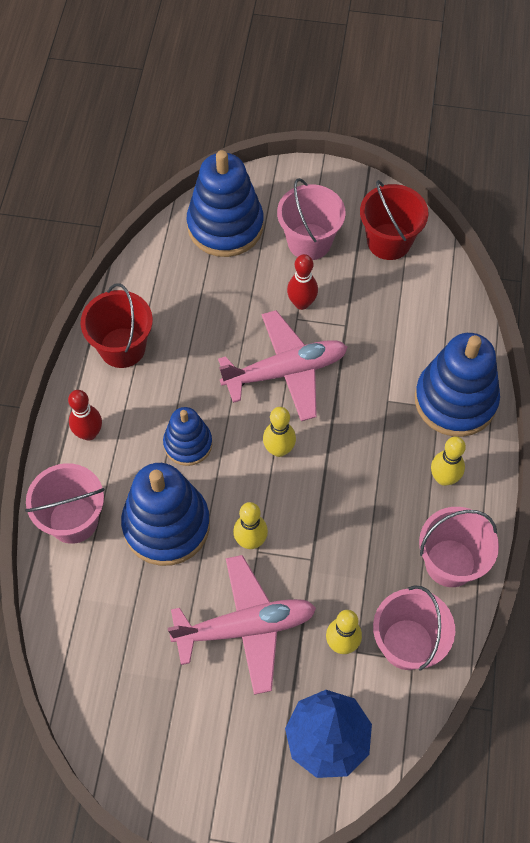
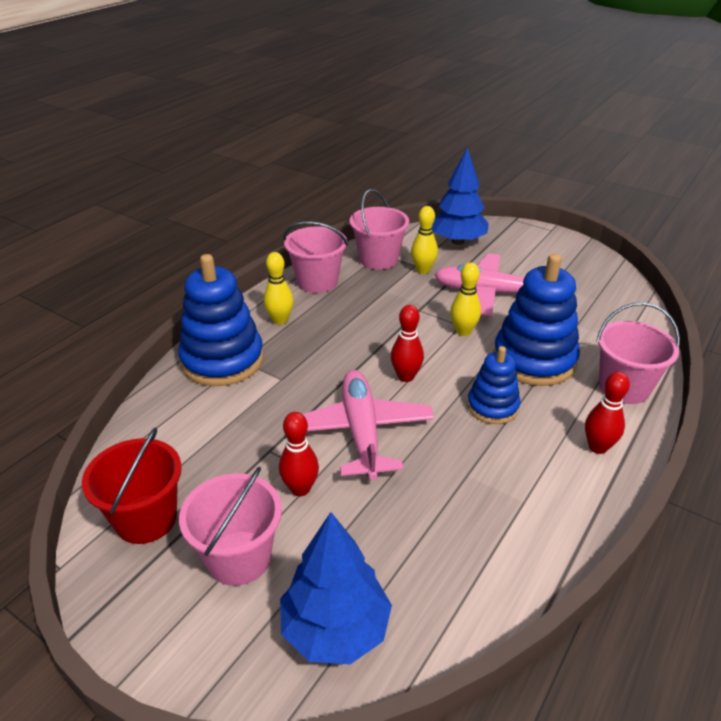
camera: 155 degrees left, 25 degrees down
red bucket [80,283,153,368] -> none
blue stacking toy [187,150,264,257] -> blue tree [280,512,392,664]
pink plane [218,310,347,421] -> pink plane turned 75 degrees clockwise [303,370,434,480]
yellow bowling pin [263,407,296,457] -> red bowling pin [391,305,424,382]

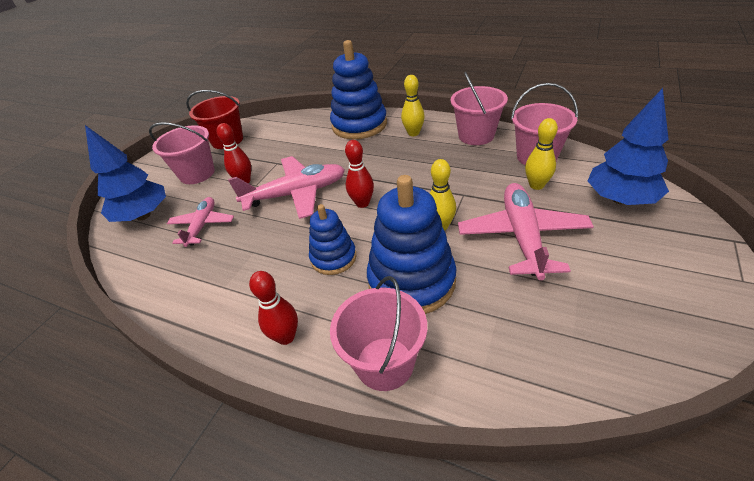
camera: 85 degrees right, 5 degrees up
none -> pink plane [167,197,234,247]

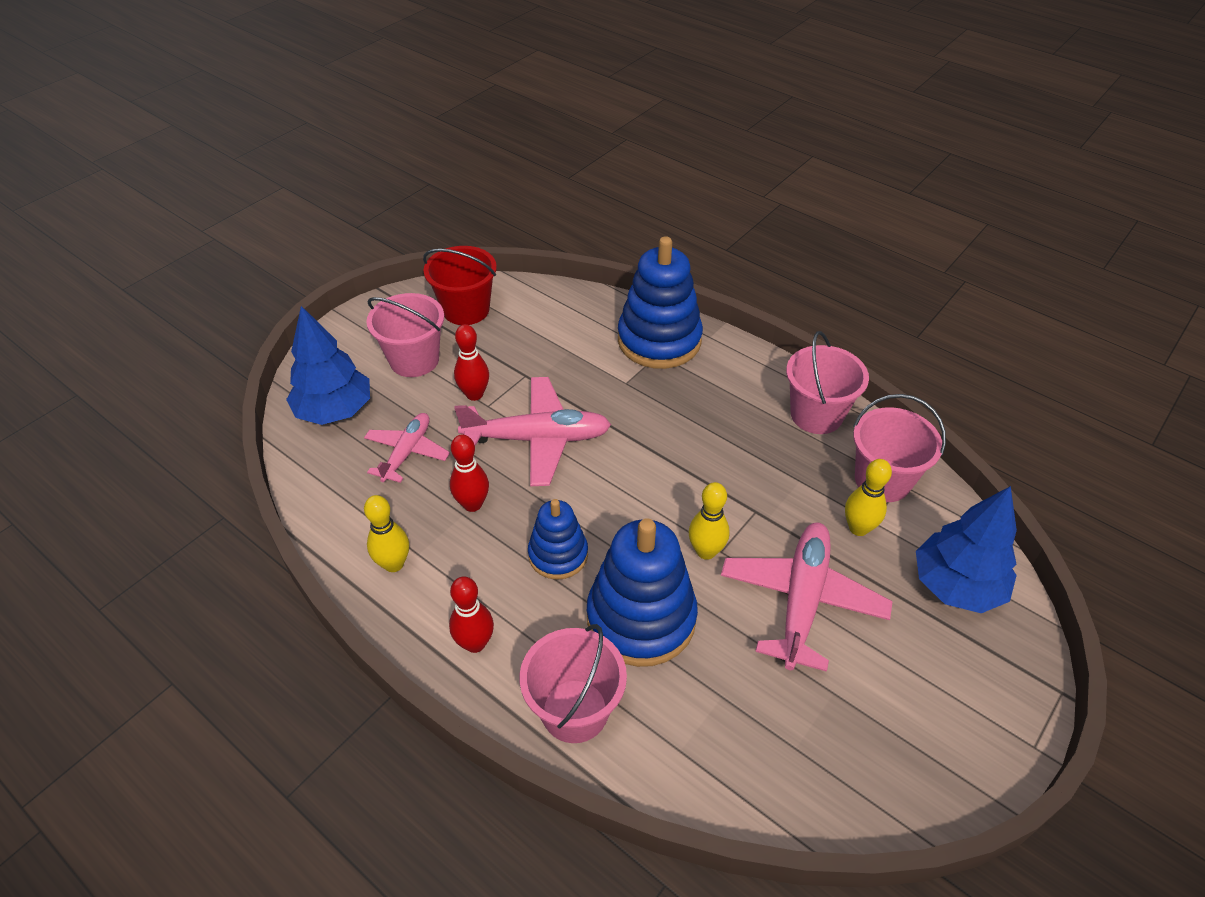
camera: 10 degrees right, 5 degrees up
red bowling pin [345,140,374,208] -> red bowling pin moved to [450,434,489,512]
yellow bowling pin [401,75,425,136] -> yellow bowling pin moved to [364,495,409,572]

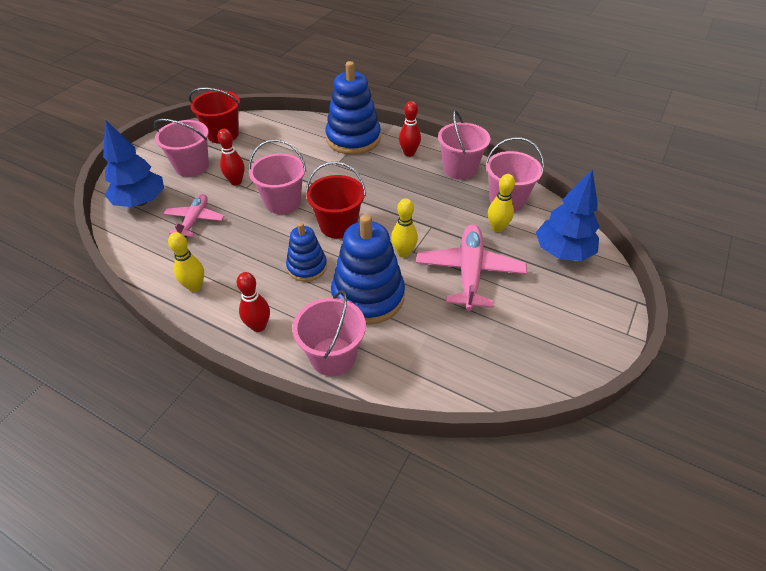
camera: 10 degrees left, 0 degrees up
red bowling pin [450,434,489,512] -> red bowling pin moved to [399,101,421,157]
pink plane [454,377,611,486] -> pink bucket [249,139,306,214]
none -> red bucket [306,161,366,239]

